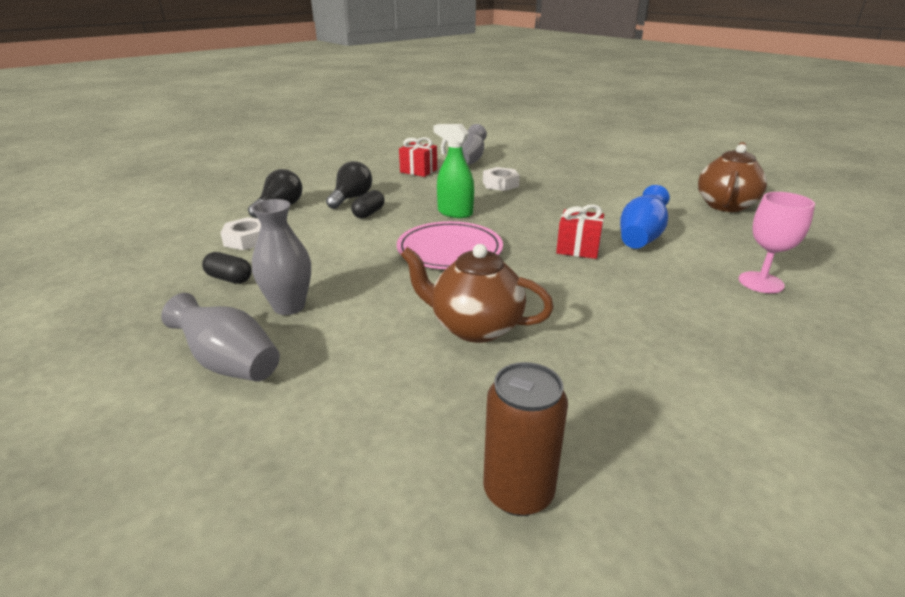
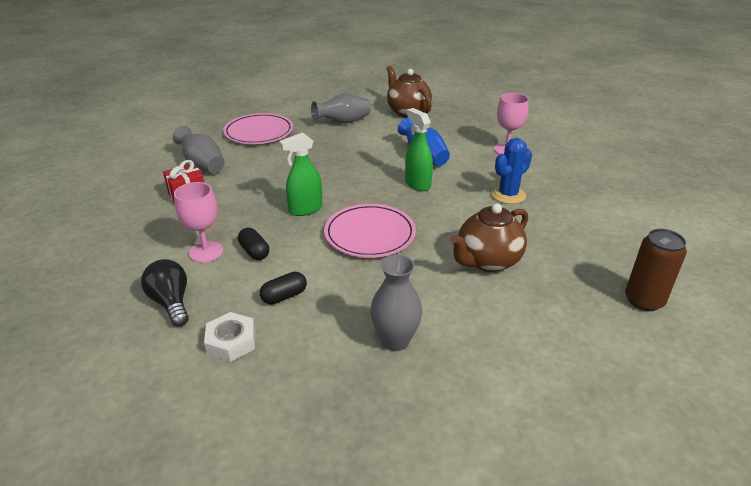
camera: 60 degrees left, 5 degrees up
grey vase [161,293,280,382] -> grey vase moved to [311,93,371,124]
black capsule [202,252,252,284] -> black capsule moved to [260,271,307,304]
black light bulb [326,161,372,209] -> pink goblet [174,182,223,263]
white nut [483,167,520,191] -> none
red gift [556,204,604,259] -> green spray bottle [405,108,433,191]
none -> pink plate [223,113,293,144]
none -> blue cactus [491,138,532,204]

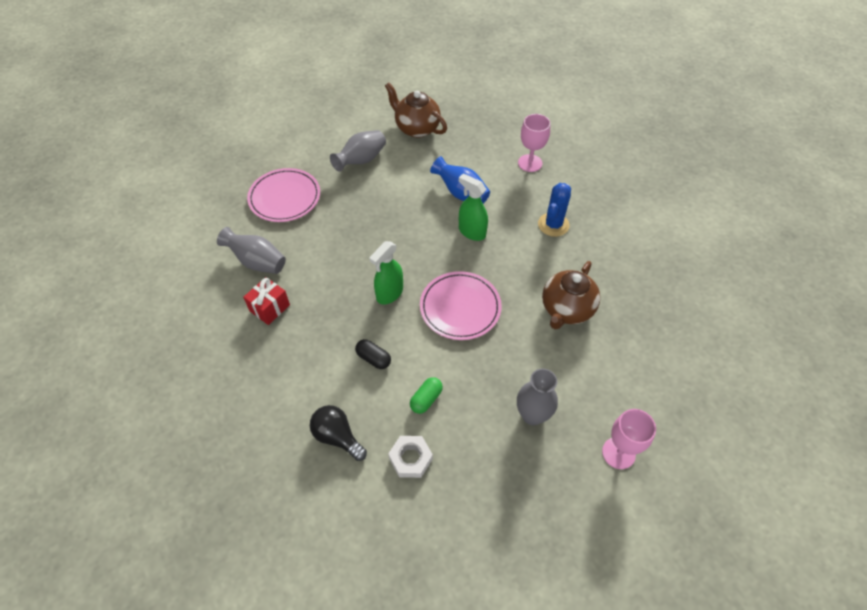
camera: 20 degrees left, 20 degrees up
pink goblet [174,182,223,263] -> pink goblet moved to [602,409,656,469]
black capsule [260,271,307,304] -> green capsule [410,377,443,414]
brown can [625,229,687,311] -> none

